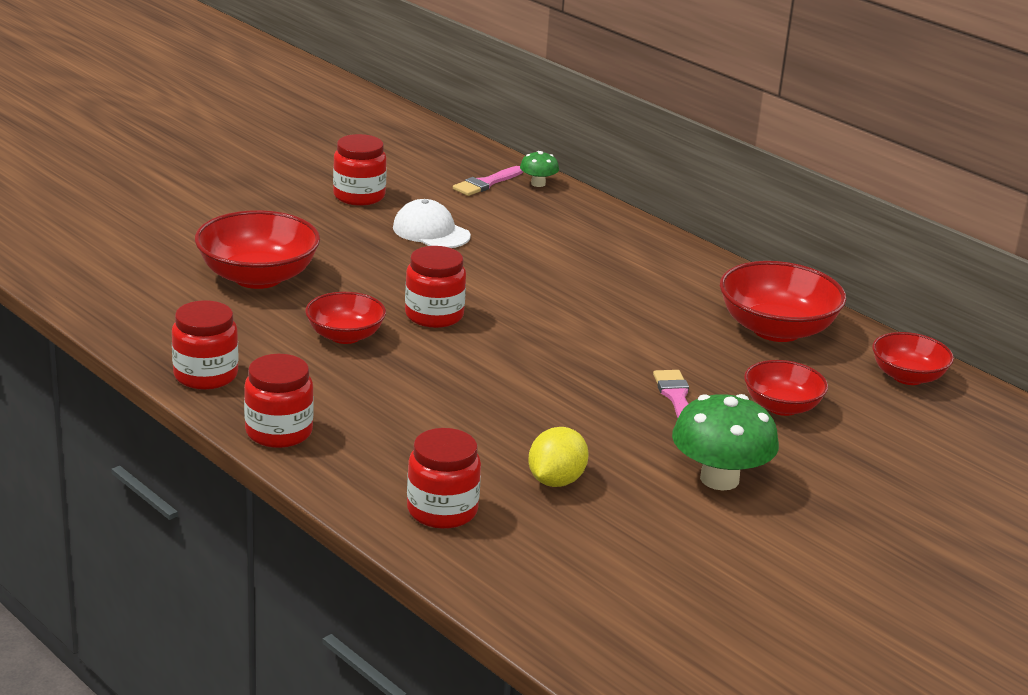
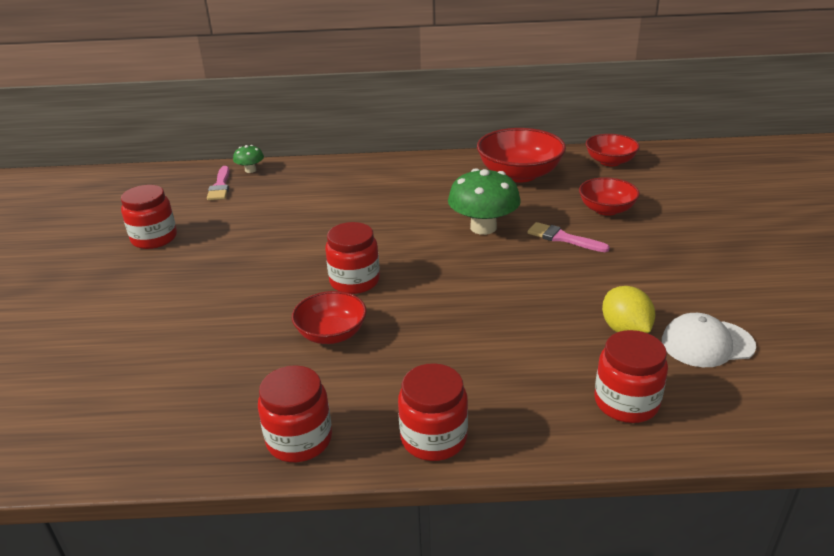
camera: 45 degrees left, 5 degrees up
red bowl [195,210,320,289] -> none
white cap [393,199,471,248] -> white cap moved to [662,313,756,367]
green mushroom [672,394,779,491] -> green mushroom moved to [448,168,521,235]

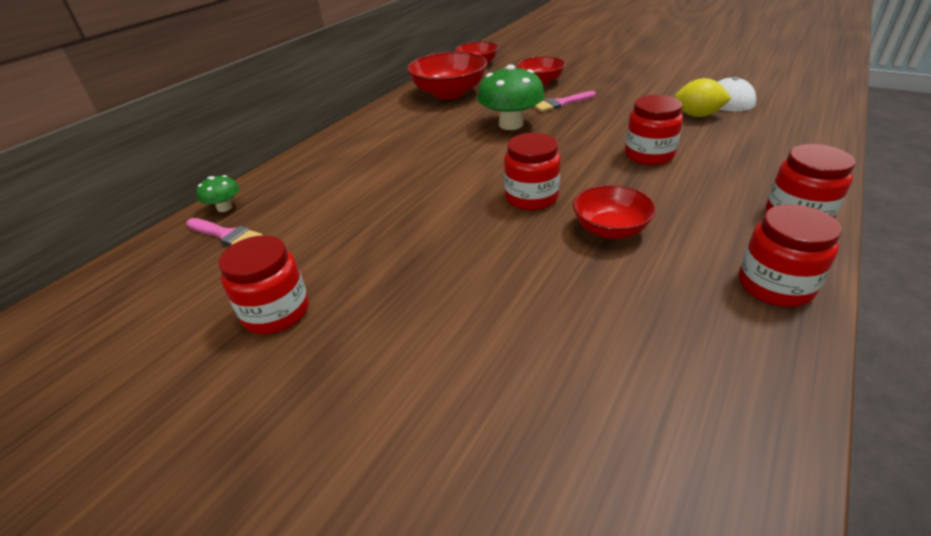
camera: 55 degrees left, 5 degrees up
red jar [594,330,668,423] -> red jar moved to [625,95,683,165]

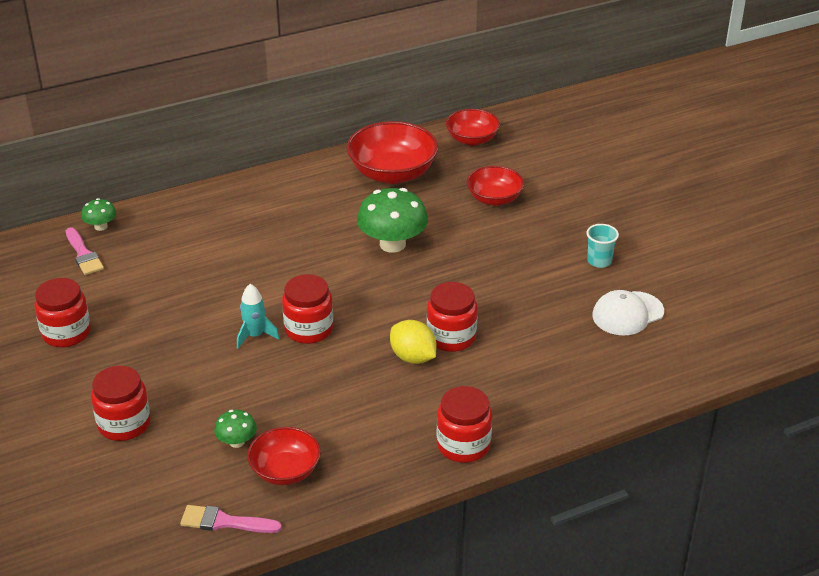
camera: 30 degrees right, 0 degrees up
pink brush [534,91,596,112] -> pink brush moved to [180,505,282,533]
red bowl [573,185,656,239] -> red bowl moved to [247,427,321,485]
yellow lemon [674,78,732,117] -> yellow lemon moved to [390,320,436,364]
red jar [739,204,841,307] -> red jar moved to [91,366,150,441]
none -> green mushroom [214,410,257,448]
none -> turquoise rocket [237,284,279,348]
none -> turquoise cup [586,224,619,268]

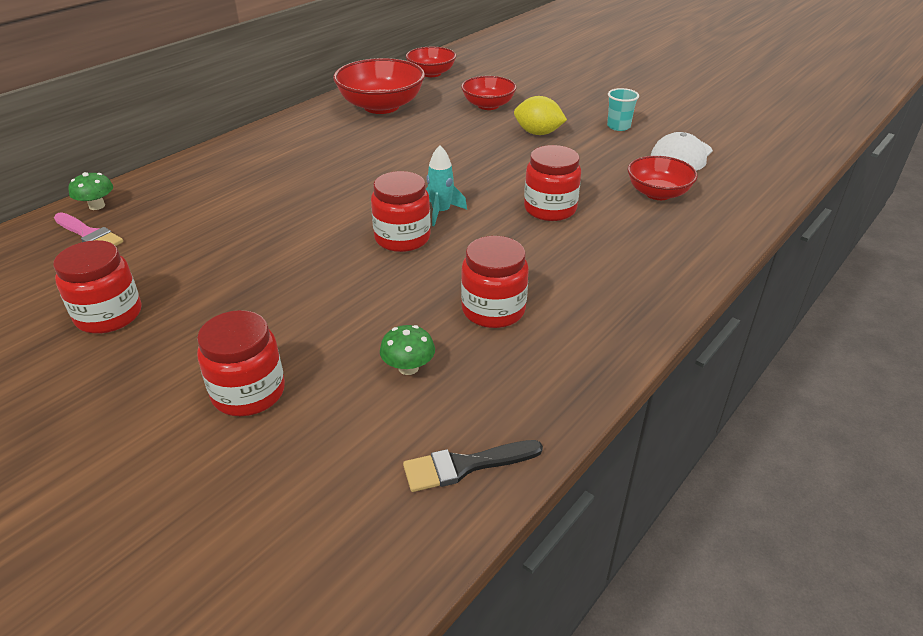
camera: 25 degrees left, 0 degrees up
pink brush [180,505,282,533] -> black brush [403,440,543,492]
turquoise rocket [237,284,279,348] -> turquoise rocket moved to [426,145,467,226]
red bowl [247,427,321,485] -> red bowl moved to [628,156,698,200]
green mushroom [357,188,428,253] -> none
yellow lemon [390,320,436,364] -> yellow lemon moved to [514,96,567,135]
red jar [437,386,492,463] -> red jar moved to [461,236,529,328]

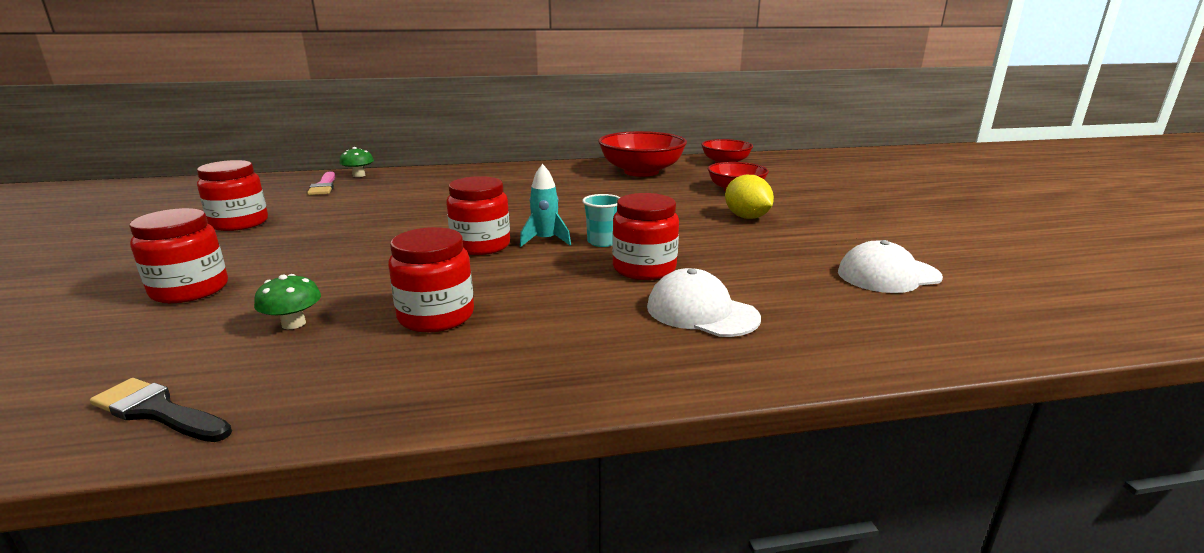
camera: 40 degrees right, 15 degrees down
turquoise cup [607,88,639,131] -> turquoise cup moved to [582,194,620,247]
red bowl [628,156,698,200] -> none
none -> white cap [647,268,761,337]

